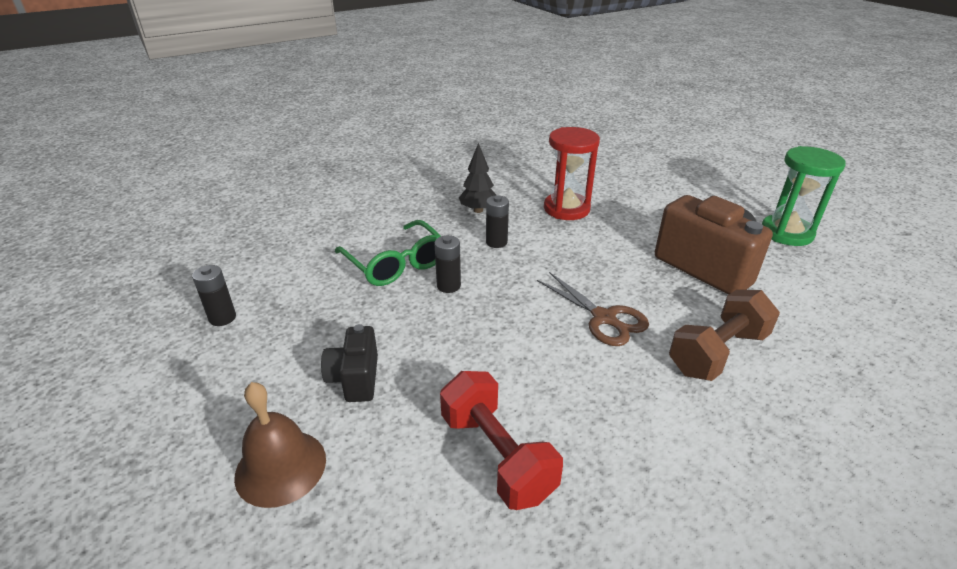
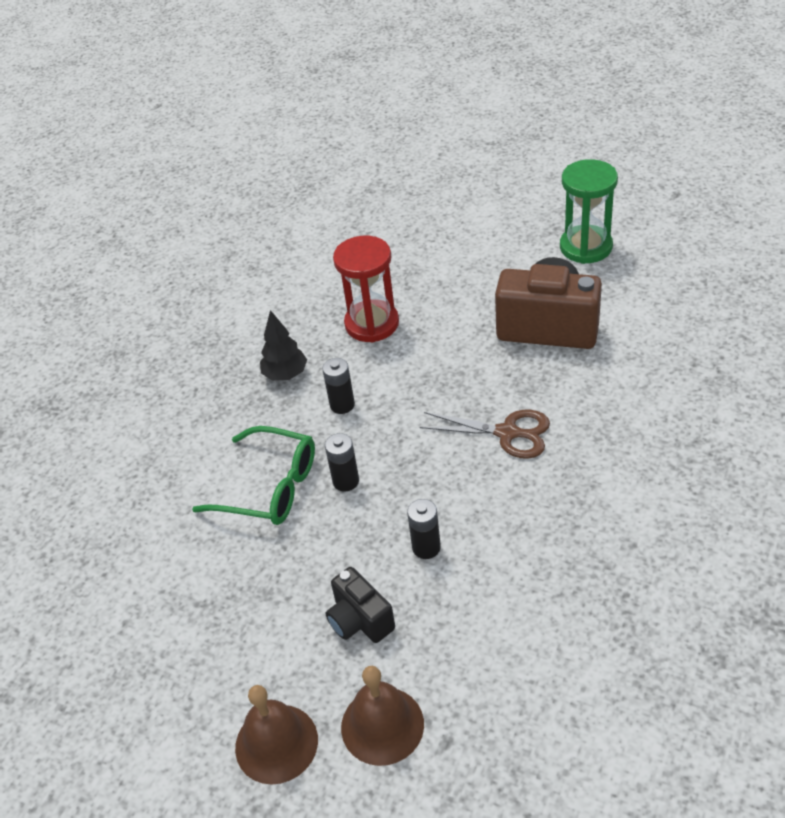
camera: 30 degrees left, 10 degrees up
black battery [192,265,236,326] -> black battery moved to [407,499,441,559]
red dumbbell [440,371,563,510] -> none
brown dumbbell [669,290,780,381] -> none
none -> brown bell [235,685,318,785]

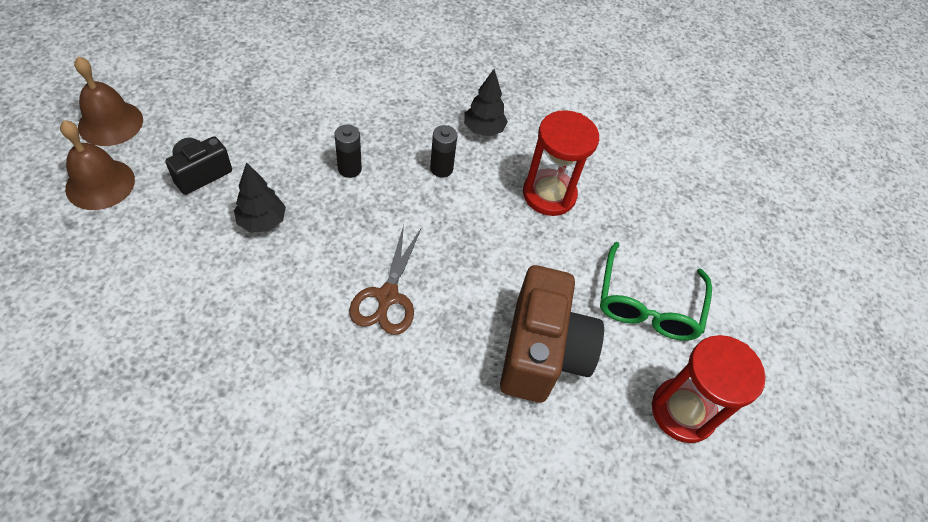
camera: 75 degrees right, 10 degrees up
green glasses [192,426,315,525] -> green glasses moved to [600,242,712,341]
black battery [407,499,441,559] -> black tree [234,162,286,233]
green hourglass [560,159,618,264] -> red hourglass [652,335,766,443]

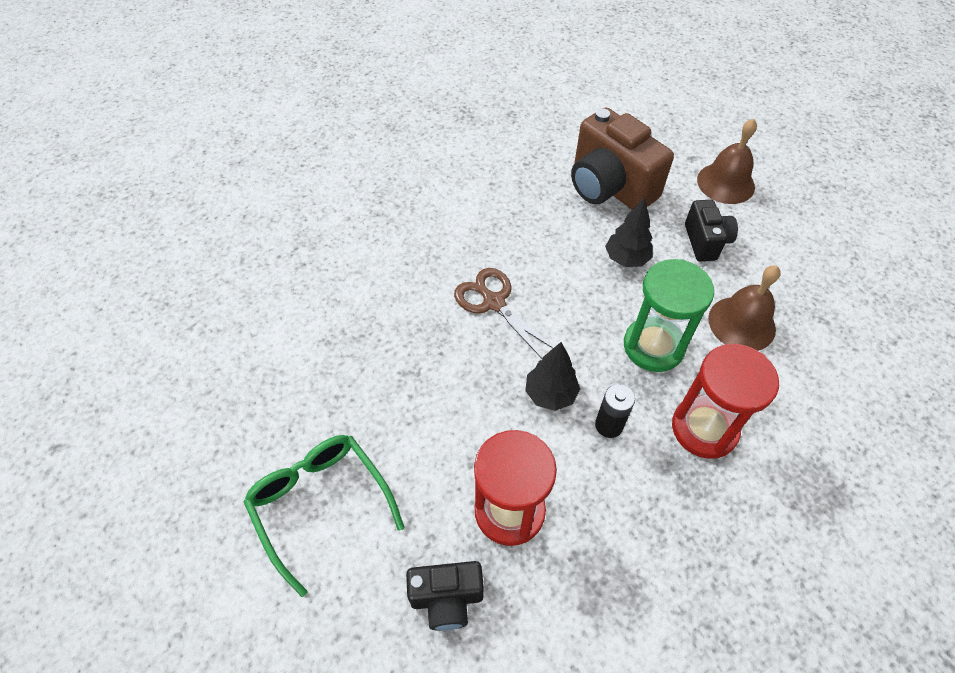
camera: 135 degrees right, 0 degrees up
brown bell [74,57,143,146] -> brown bell moved to [708,265,781,351]
black battery [335,125,362,178] -> green hourglass [624,259,714,372]
black tree [464,69,508,137] -> black tree moved to [525,342,580,411]
brown camera [500,265,604,402] -> brown camera moved to [571,108,674,210]
red hourglass [652,335,766,443] -> red hourglass moved to [672,344,779,459]
none -> black camera [406,561,484,631]

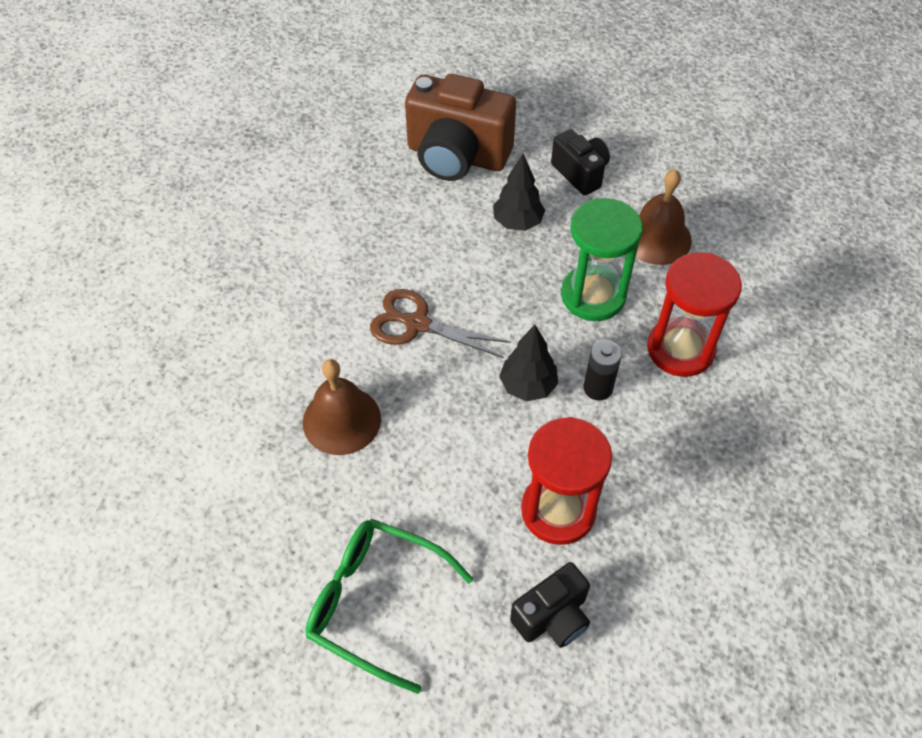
camera: 30 degrees left, 0 degrees up
brown bell [697,119,757,204] -> brown bell moved to [303,359,381,455]

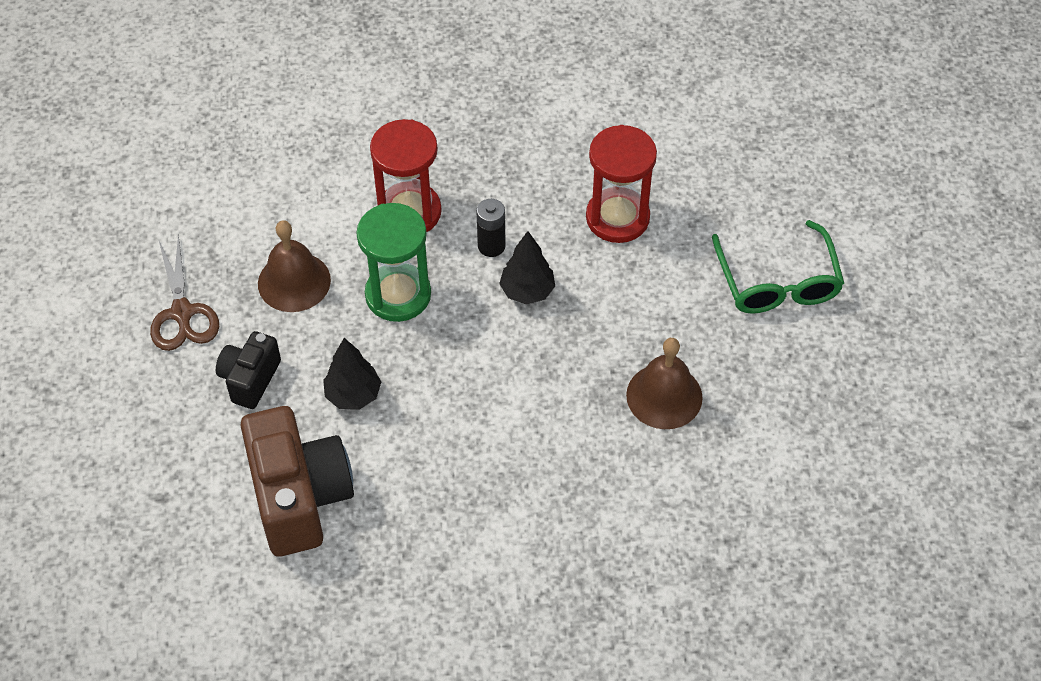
camera: 125 degrees left, 0 degrees up
brown scissors [370,289,511,358] -> brown scissors moved to [150,234,219,351]
black camera [510,562,590,648] -> none

